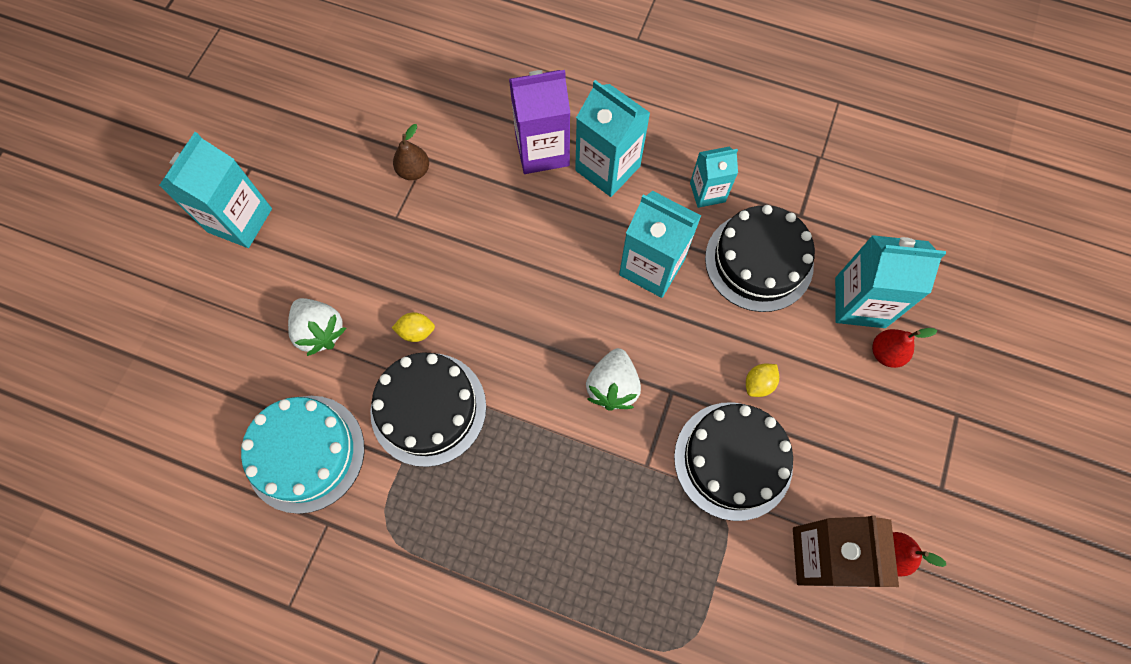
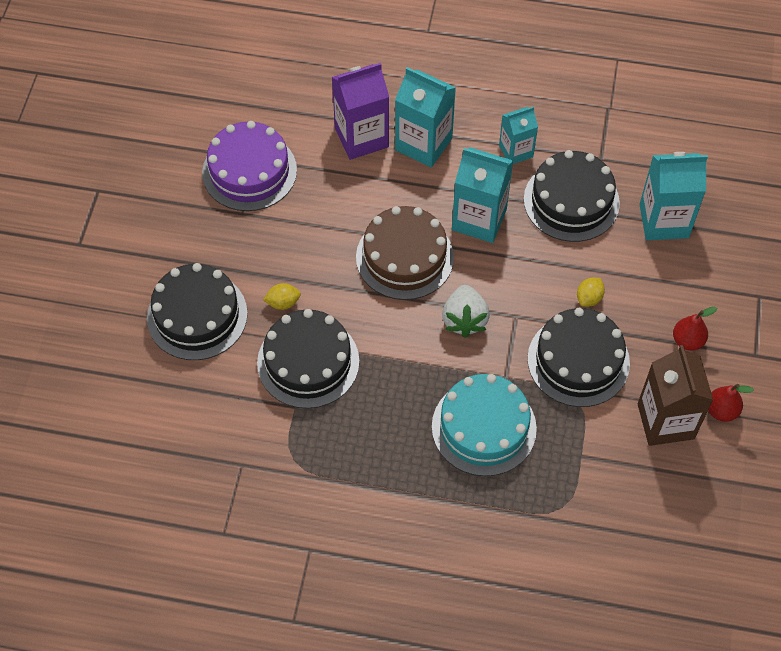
camera: 10 degrees left, 10 degrees down
turquoise carton [159,132,272,248] -> none
turquoise cake [241,396,364,514] -> turquoise cake moved to [432,374,537,476]
white strawberry [288,298,346,356] -> black cake [147,263,248,360]
brown pear [393,124,429,180] -> purple cake [202,121,297,211]
red pear [872,328,937,368] -> red pear moved to [673,307,717,351]
none -> brown cake [356,206,454,300]

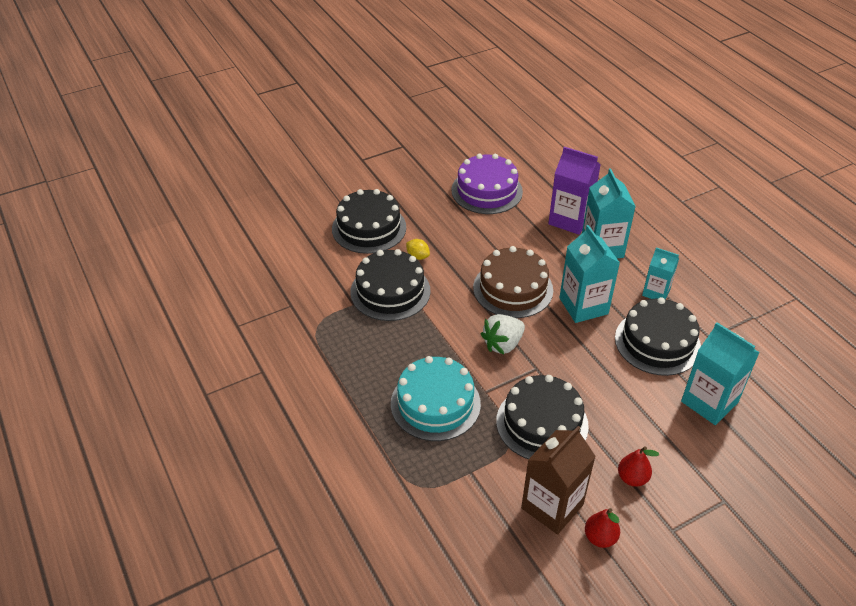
camera: 50 degrees right, 15 degrees down
yellow lemon [577,278,605,307] -> none

